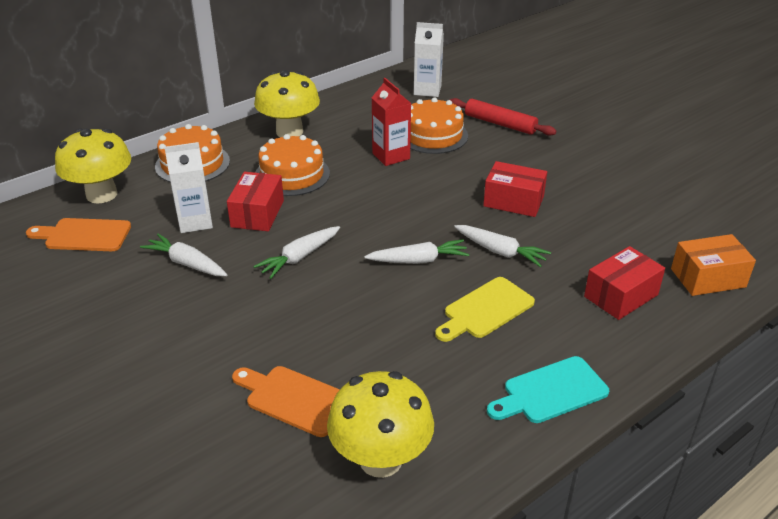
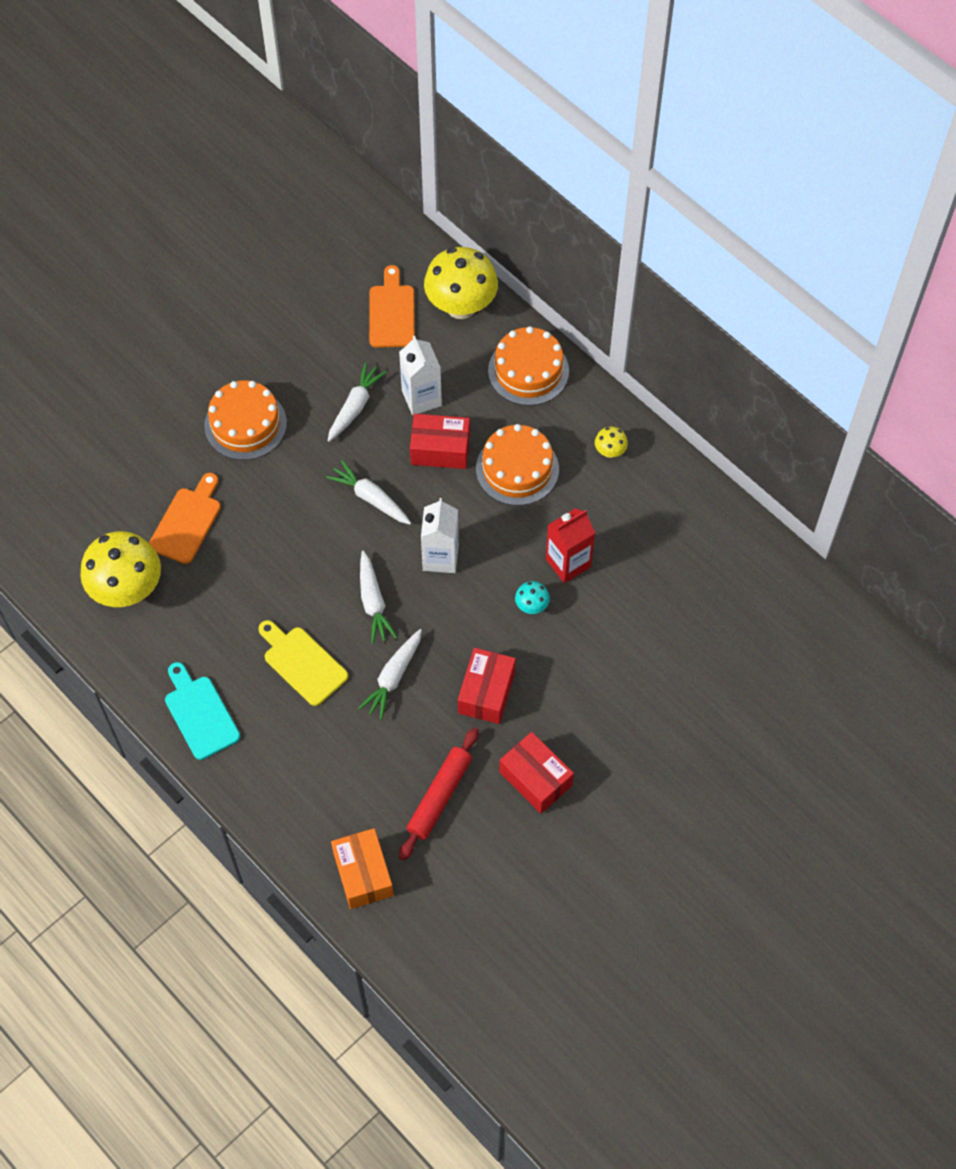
camera: 85 degrees right, 25 degrees up
yellow mushroom [254,70,320,137] -> yellow mushroom [595,426,628,458], size x0.43
orange cake [410,97,468,154] -> orange cake moved to [204,380,287,460]
white carton [414,22,444,97] -> white carton moved to [421,498,459,573]
red rolling pin [450,98,556,136] -> red rolling pin moved to [399,727,479,860]
red box [584,246,665,320] -> red box moved to [499,732,574,814]
none -> turquoise mushroom [515,581,550,614]

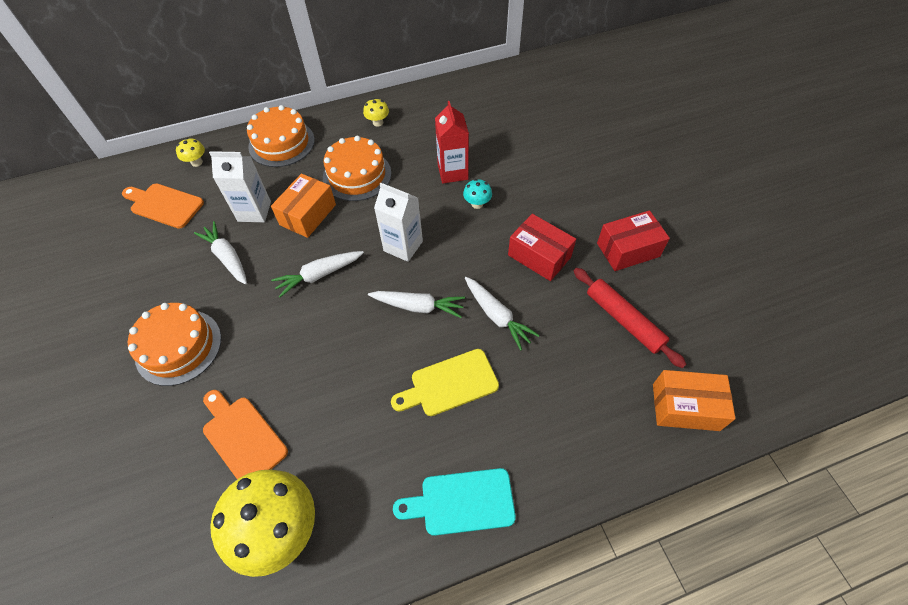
camera: 65 degrees left, 5 degrees down
red box [410,414,470,469] -> orange box [271,174,336,238]
yellow mushroom [424,247,498,319] -> yellow mushroom [176,138,205,167], size x0.43

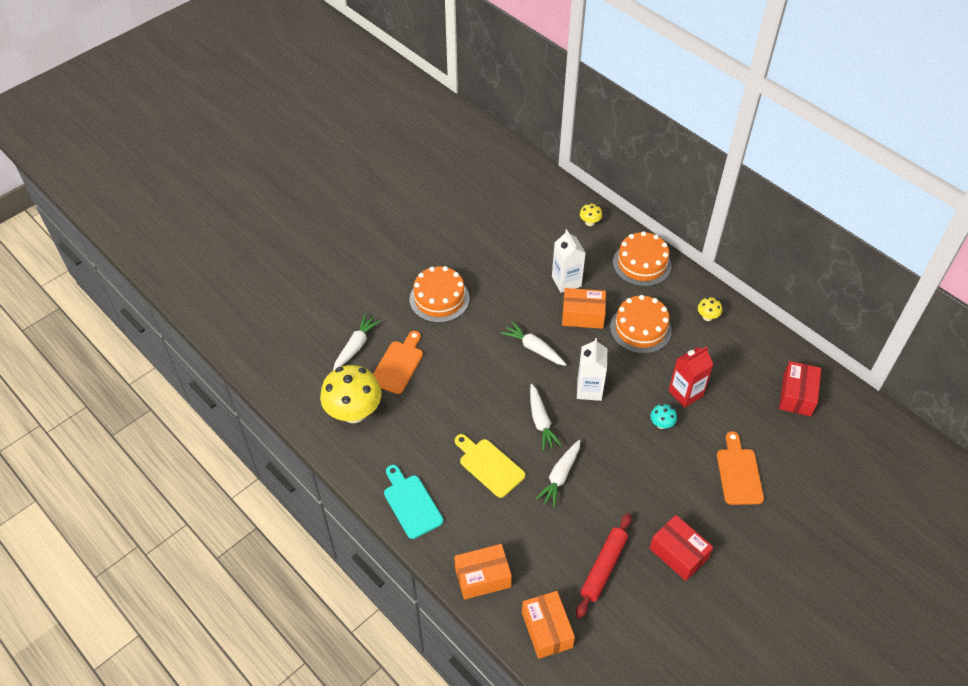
camera: 65 degrees right, 5 degrees down
orange cutting board [122,184,204,229] -> orange cutting board moved to [717,431,764,505]
white carrot [194,221,247,285] -> white carrot moved to [333,314,381,371]
red box [508,214,576,281] -> red box moved to [779,361,821,416]
none -> orange box [454,544,512,600]

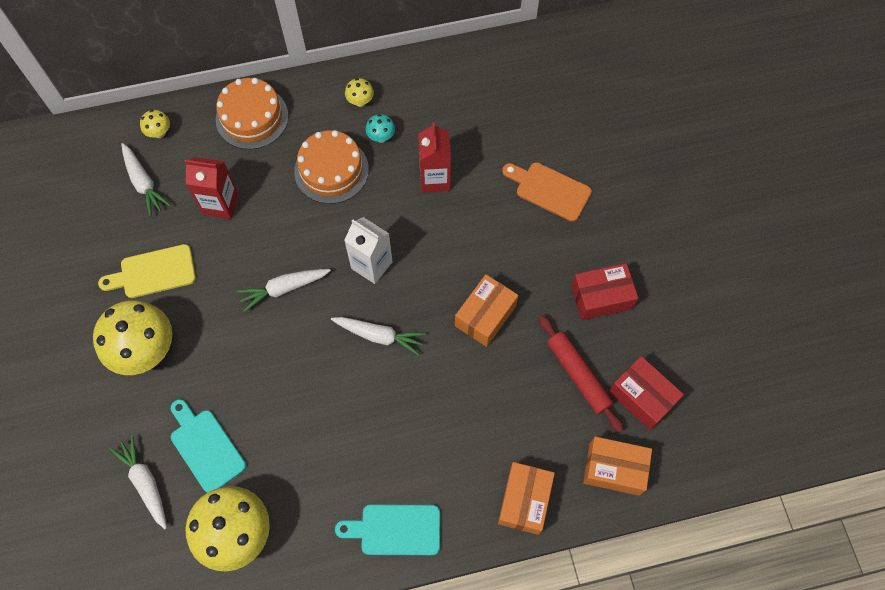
camera: 60 degrees left, 15 degrees up
orange cutting board [373,331,423,394] -> turquoise cutting board [171,399,246,493]
orange cake [410,266,469,323] -> yellow mushroom [93,300,172,375]
yellow cutting board [455,434,525,498] -> yellow cutting board moved to [98,244,196,298]
white carrot [535,440,580,508] -> white carrot moved to [121,143,171,216]
white carton [552,229,586,293] -> red carton [184,157,238,219]
orange box [562,288,606,329] -> orange box moved to [455,274,519,347]
turquoise mushroom [650,404,677,429] -> turquoise mushroom moved to [366,114,395,143]
red box [779,361,821,416] -> red box moved to [609,356,684,430]

